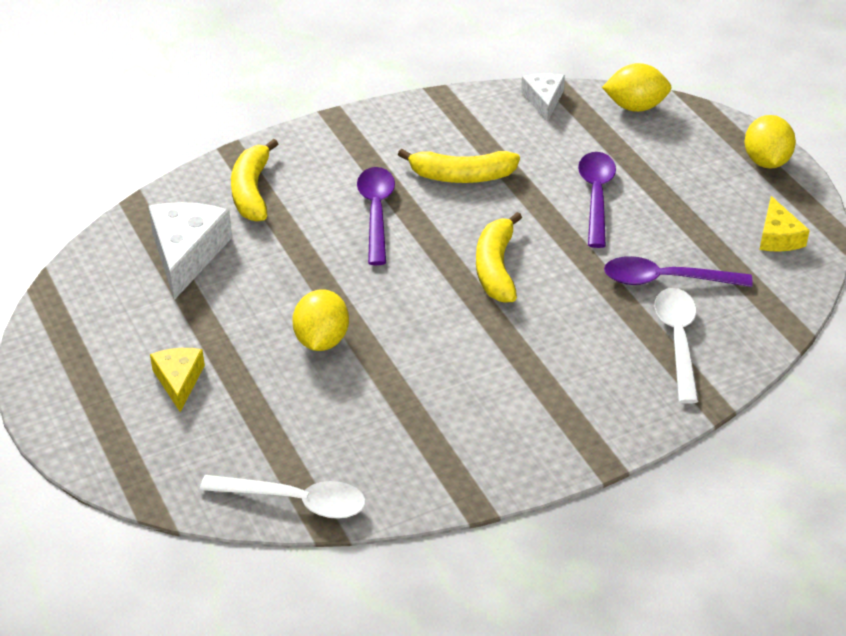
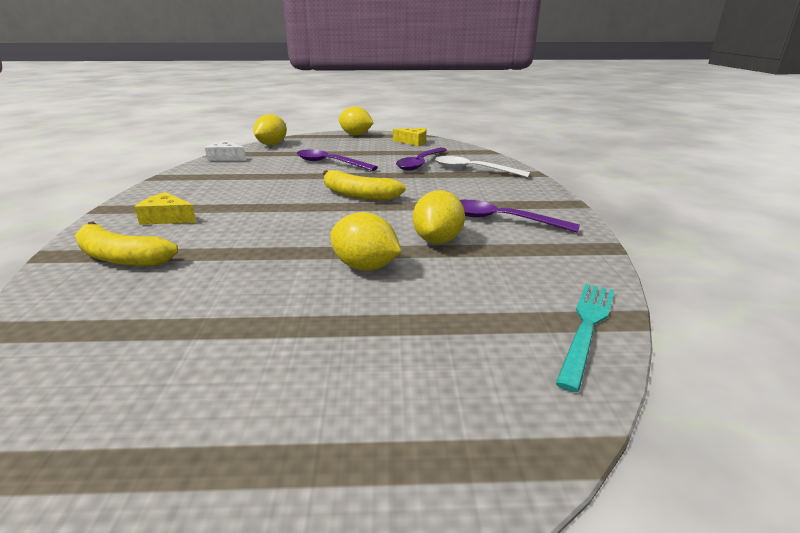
camera: 65 degrees left, 15 degrees down
white cheese [148,202,232,300] -> none
yellow cheese [150,348,205,412] -> yellow cheese moved to [134,192,196,225]
white spoon [200,475,366,519] -> turquoise fork [555,284,615,392]
purple spoon [357,167,395,265] -> purple spoon moved to [460,200,580,233]
yellow banana [398,149,520,183] -> none
none -> yellow lemon [413,190,465,244]

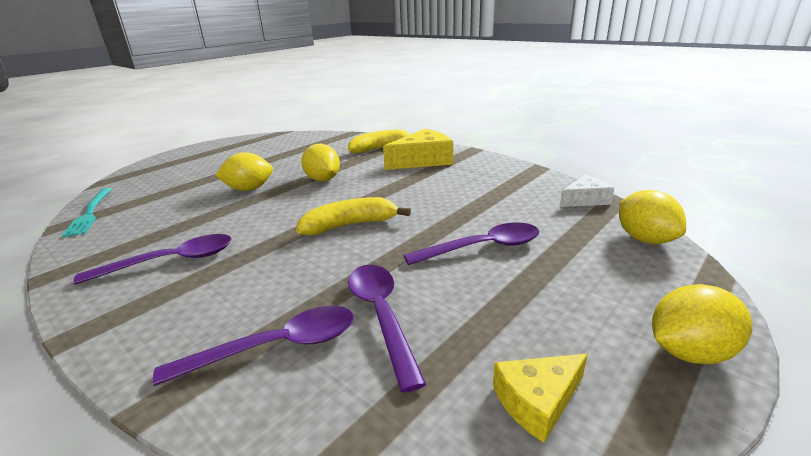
camera: 135 degrees right, 0 degrees up
yellow cheese [134,192,196,225] -> yellow cheese [383,129,453,170], size x1.70
yellow lemon [413,190,465,244] -> yellow lemon moved to [301,144,340,181]
white spoon [435,156,531,177] -> purple spoon [153,306,354,386]

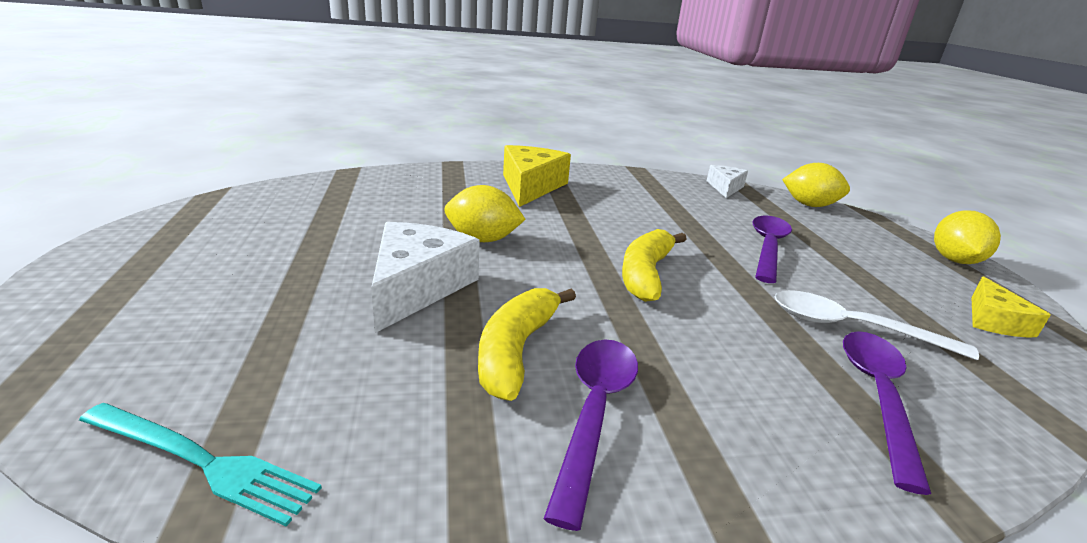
camera: 55 degrees left, 0 degrees up
yellow lemon [215,152,273,191] -> white cheese [371,222,480,333]
yellow banana [348,129,411,153] -> yellow banana moved to [478,288,576,401]
purple spoon [348,265,426,393] -> white spoon [774,290,979,360]

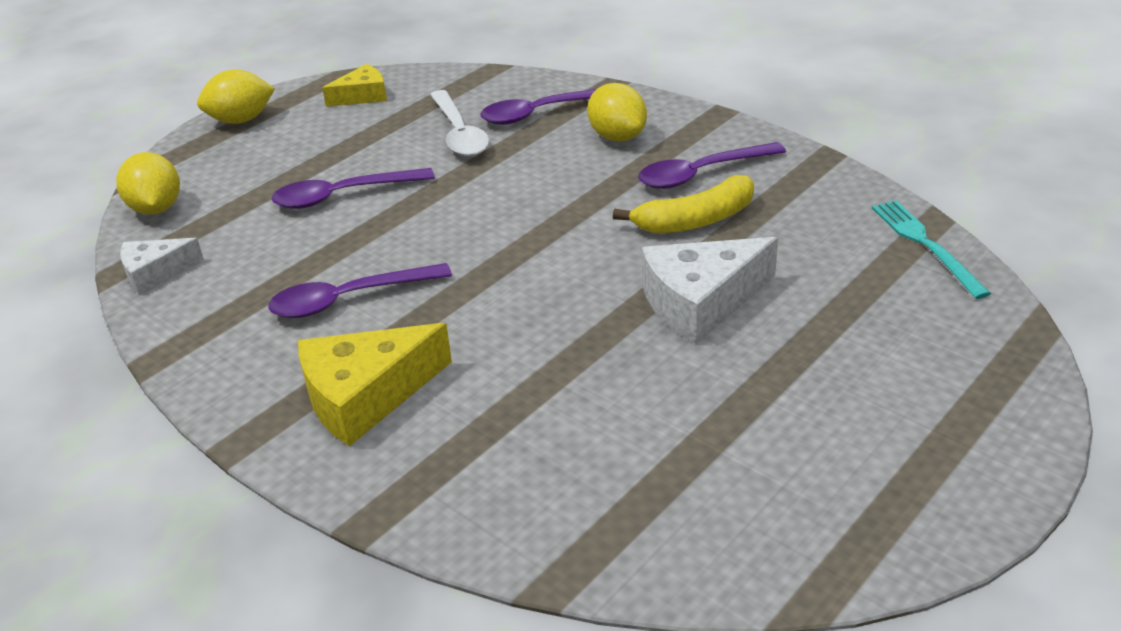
camera: 125 degrees left, 10 degrees up
yellow lemon [444,185,526,242] -> yellow lemon moved to [587,83,647,142]
yellow banana [622,229,687,302] -> none
none -> purple spoon [268,263,452,318]

